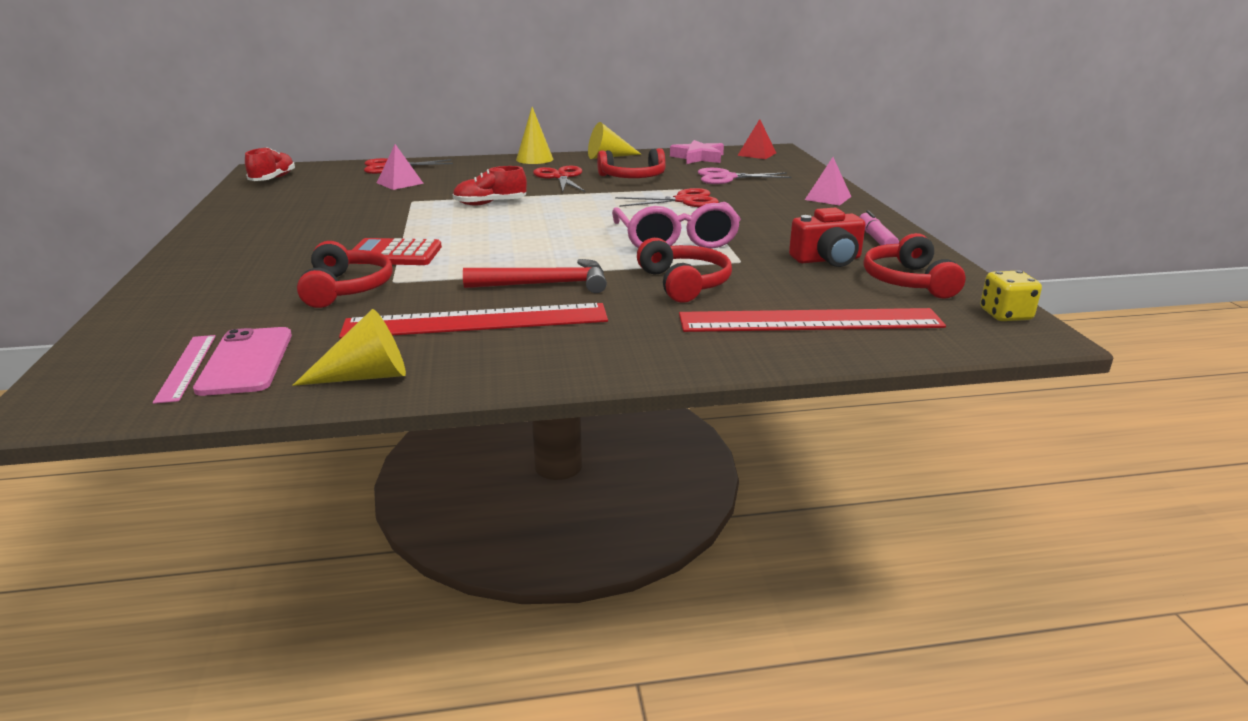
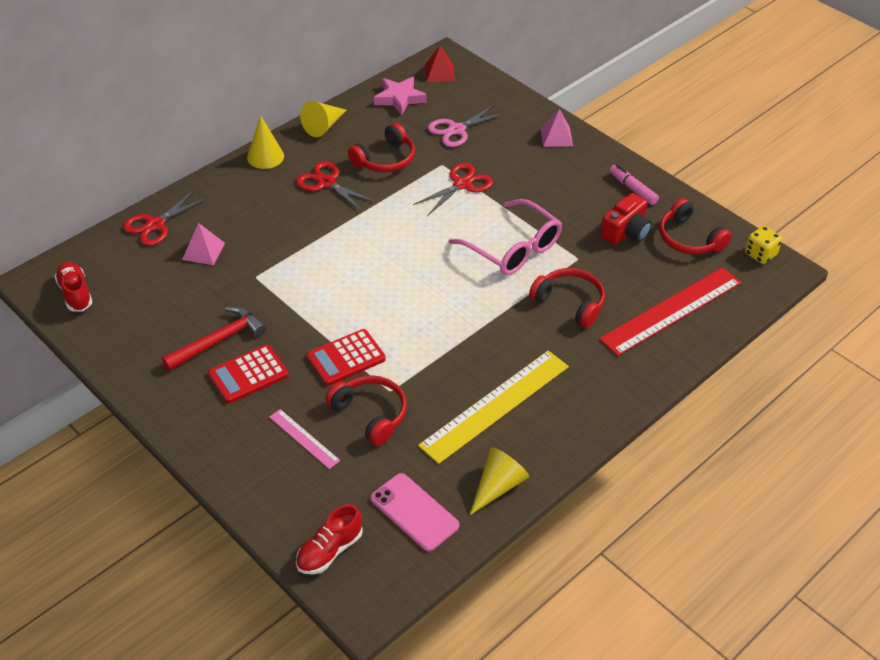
camera: 35 degrees left, 20 degrees up
pink ruler [153,335,216,404] -> pink ruler moved to [269,409,340,469]
red ruler [339,303,608,339] -> yellow ruler [418,351,569,464]
red shoe [453,166,527,206] -> red shoe moved to [296,504,363,574]
red hammer [463,259,607,293] -> red hammer moved to [162,306,266,371]
none -> red calculator [208,345,289,403]

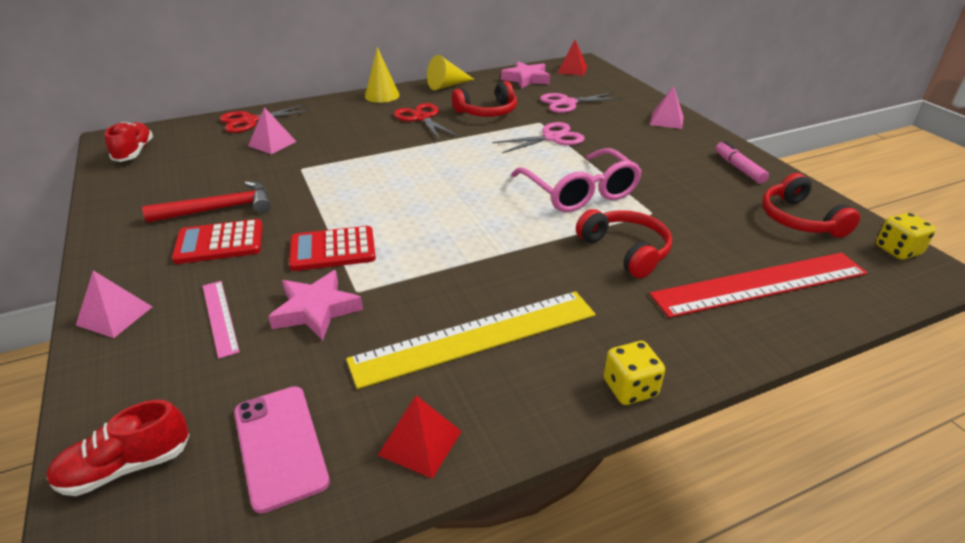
camera: 20 degrees right, 10 degrees down
red headphones [325,375,407,446] -> pink star [268,270,363,341]
red scissors [413,163,493,216] -> pink scissors [492,122,585,153]
yellow cone [470,447,529,515] -> red pyramid [378,395,462,479]
red camera [600,193,652,245] -> none
none -> pink pyramid [76,270,152,338]
none -> yellow dice [604,341,665,405]

